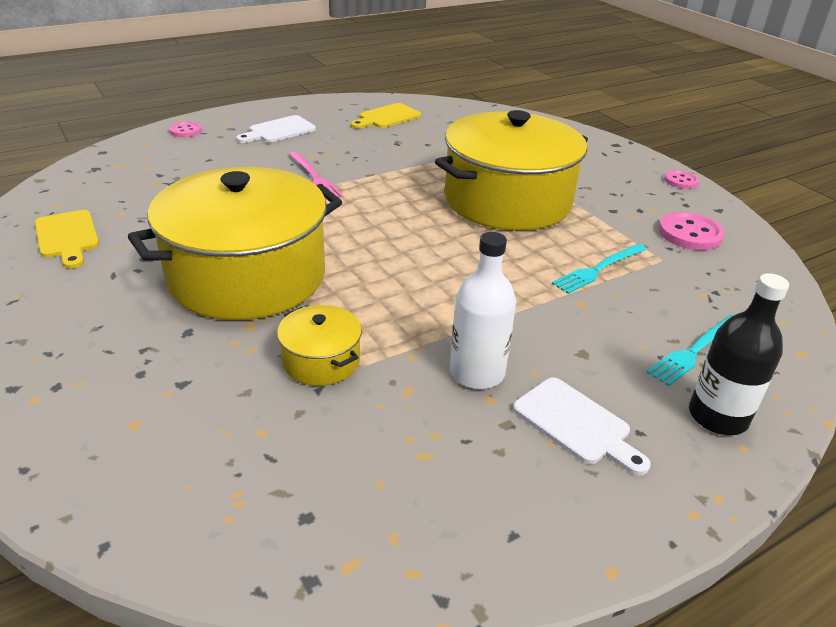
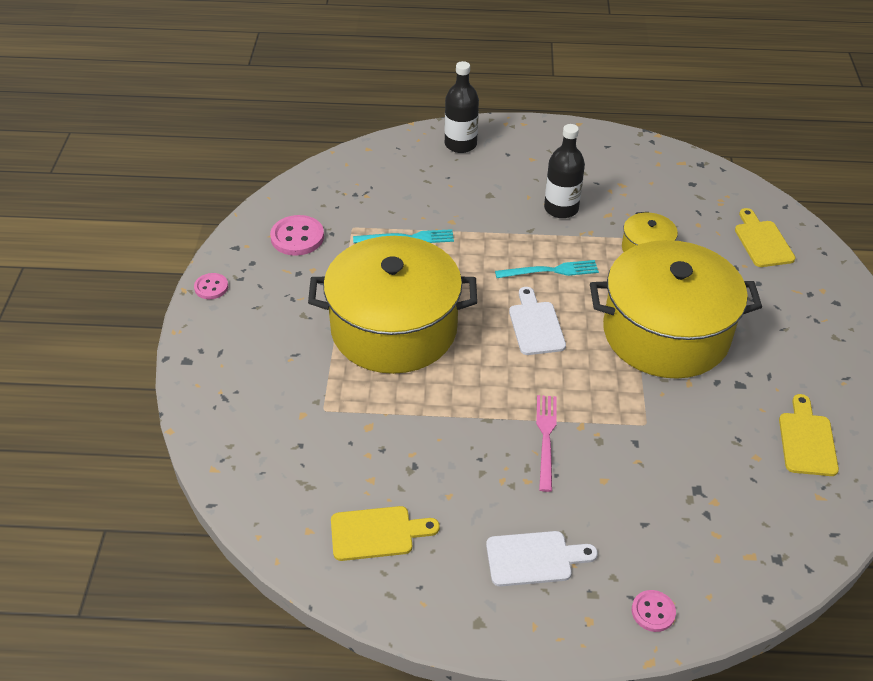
camera: 145 degrees left, 10 degrees up
white bottle [450,232,516,389] -> black bottle [544,124,585,218]
white cutting board [513,377,651,476] -> white cutting board moved to [509,287,566,355]
turquoise fork [647,315,734,386] -> turquoise fork moved to [495,260,599,278]
none -> yellow cutting board [735,208,796,267]

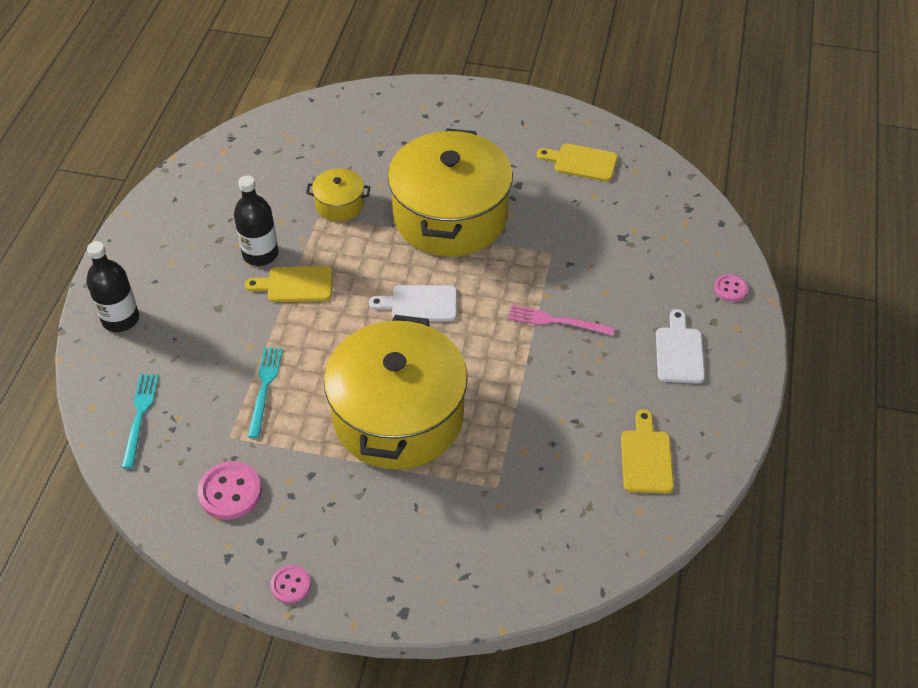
camera: 80 degrees left, 5 degrees up
turquoise fork [495,260,599,278] -> turquoise fork moved to [122,374,159,469]
yellow cutting board [735,208,796,267] -> yellow cutting board moved to [245,266,333,302]

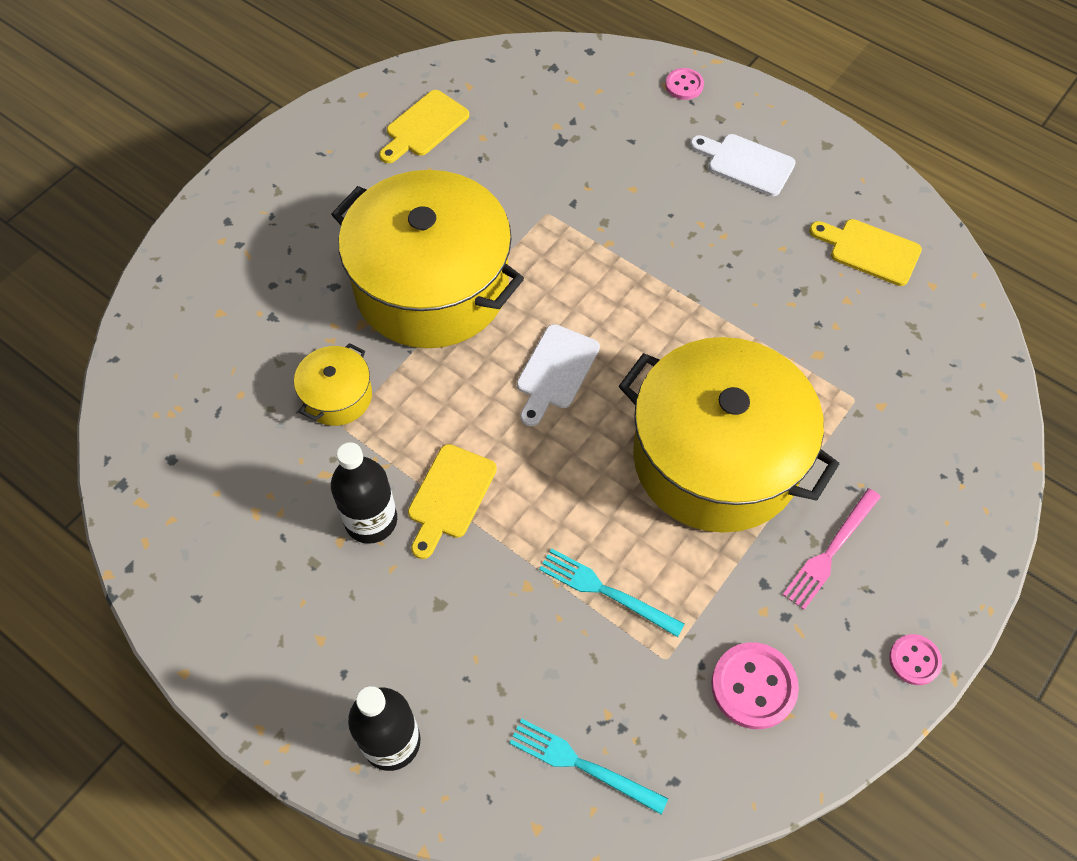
camera: 65 degrees left, 10 degrees up
pink fork [508,305,615,335] -> pink fork moved to [783,488,881,610]

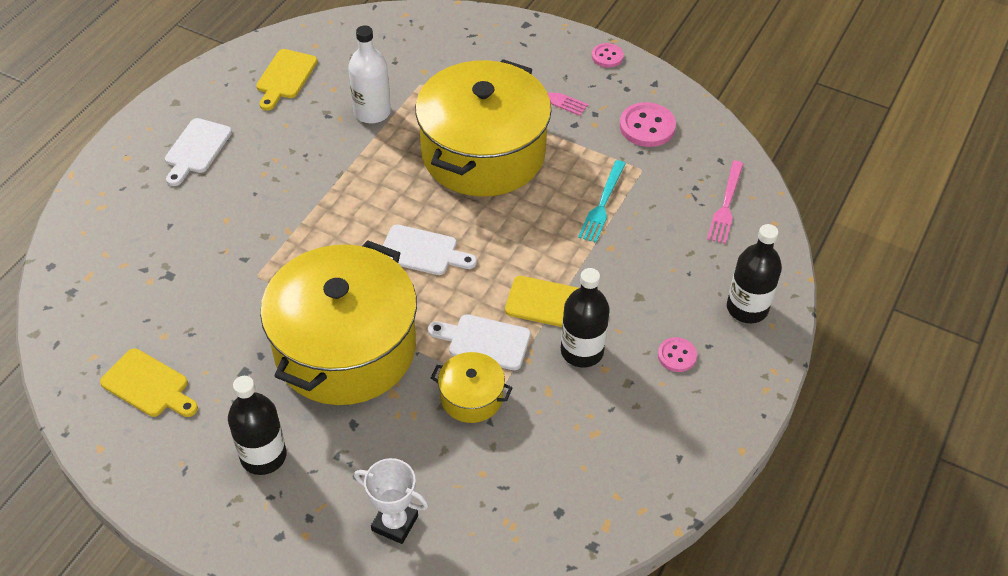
camera: 100 degrees left, 10 degrees down
turquoise fork [509,719,668,815] -> pink fork [707,161,743,244]
pink button [665,68,704,100] -> pink button moved to [658,337,697,372]
none -> black bottle [228,376,287,475]
none -> white bottle [348,25,391,123]
none -> white trophy [354,458,429,544]
none -> white cutting board [428,314,531,370]

